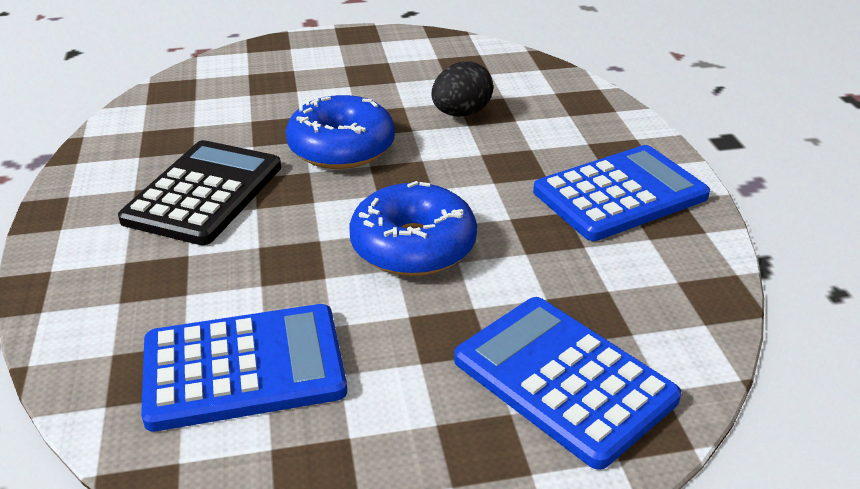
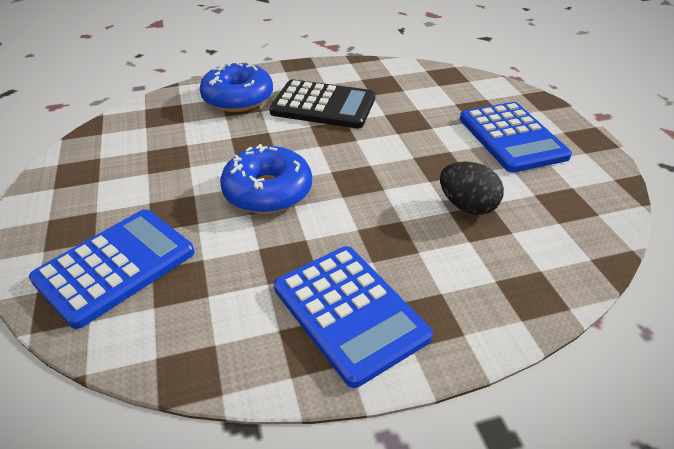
camera: 85 degrees right, 5 degrees up
blue calculator [141,304,347,432] -> blue calculator moved to [460,102,572,173]
blue donut [286,95,395,169] -> blue donut moved to [199,62,273,112]

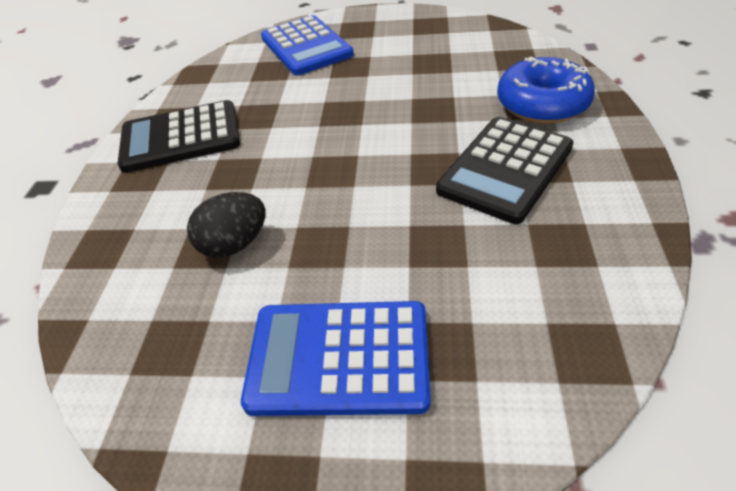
camera: 115 degrees right, 5 degrees up
blue donut [220,144,312,214] -> none
blue calculator [274,246,433,388] -> black calculator [118,100,240,173]

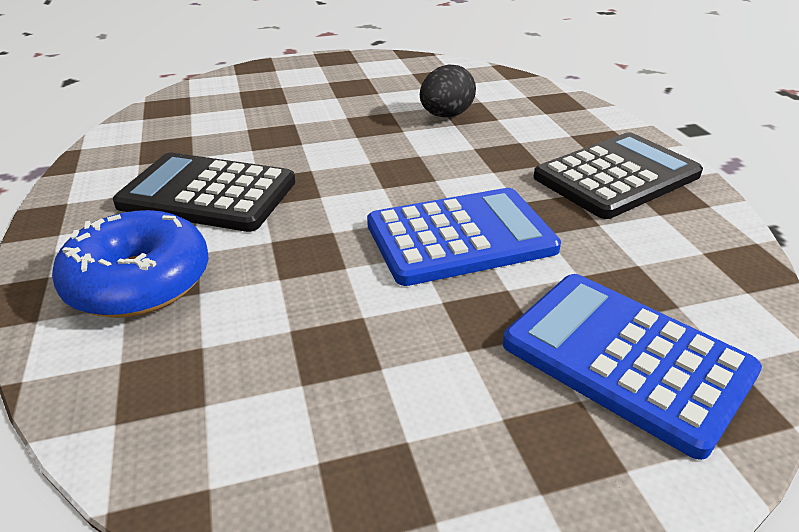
camera: 155 degrees right, 10 degrees down
blue calculator [241,301,431,416] -> blue calculator moved to [367,188,561,286]
black calculator [436,117,574,224] -> black calculator turned 90 degrees counterclockwise [113,153,295,232]

